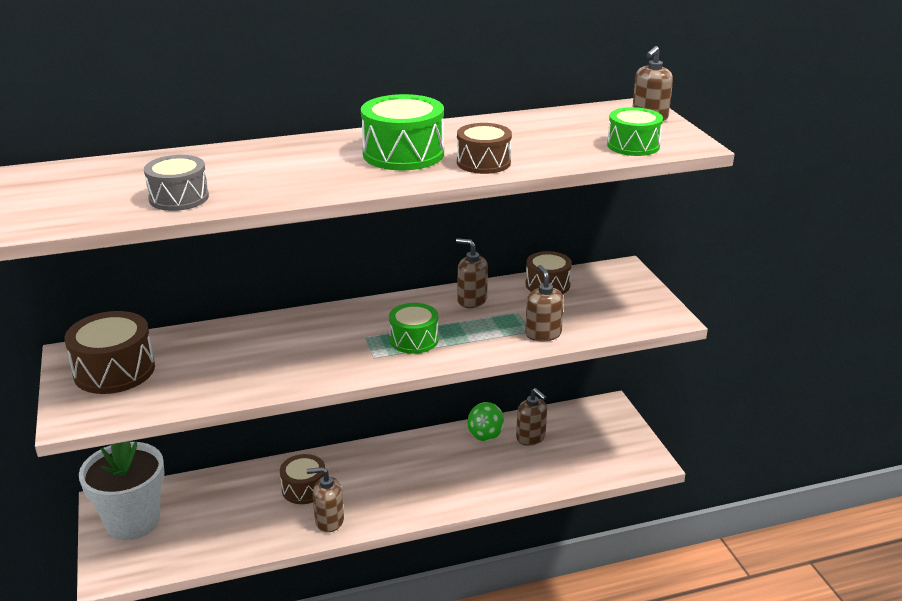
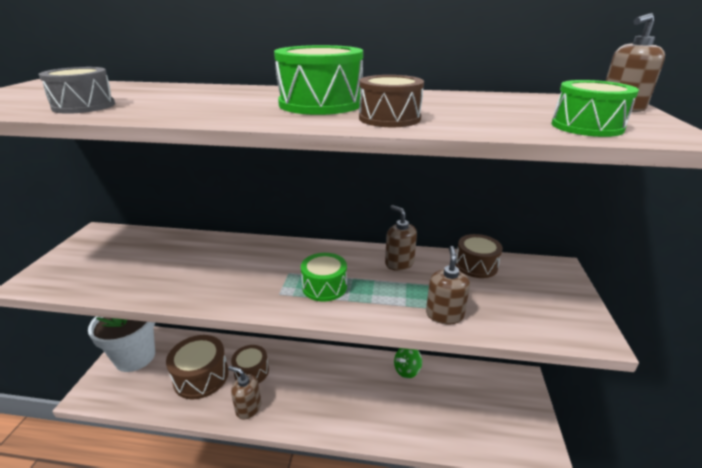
camera: 25 degrees right, 0 degrees up
brown drum [65,311,155,394] -> brown drum moved to [166,335,229,399]
brown soap dispenser [516,388,547,446] -> none

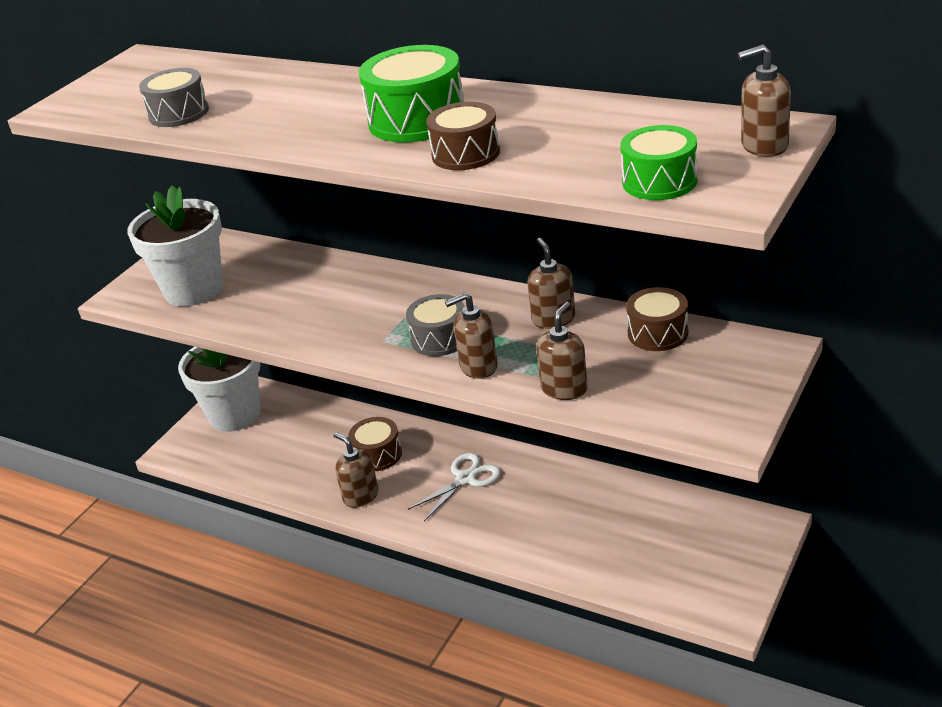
camera: 25 degrees right, 5 degrees up
brown drum [166,335,229,399] -> none
green drum [301,253,347,301] -> grey drum [406,294,464,356]
green spinning top [394,348,422,378] -> none
none -> white flower pot [127,185,223,306]
none -> white scissors [408,453,501,521]
none -> brown soap dispenser [445,293,498,379]

